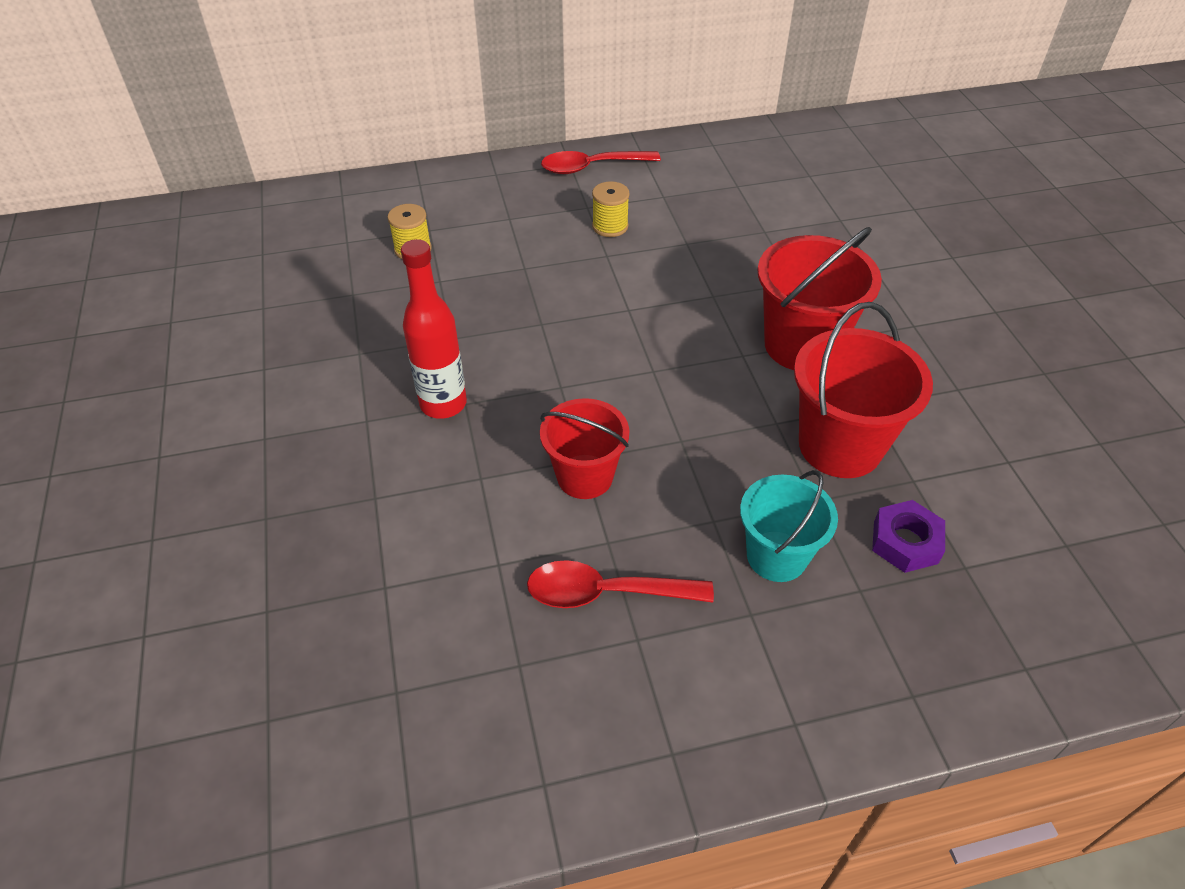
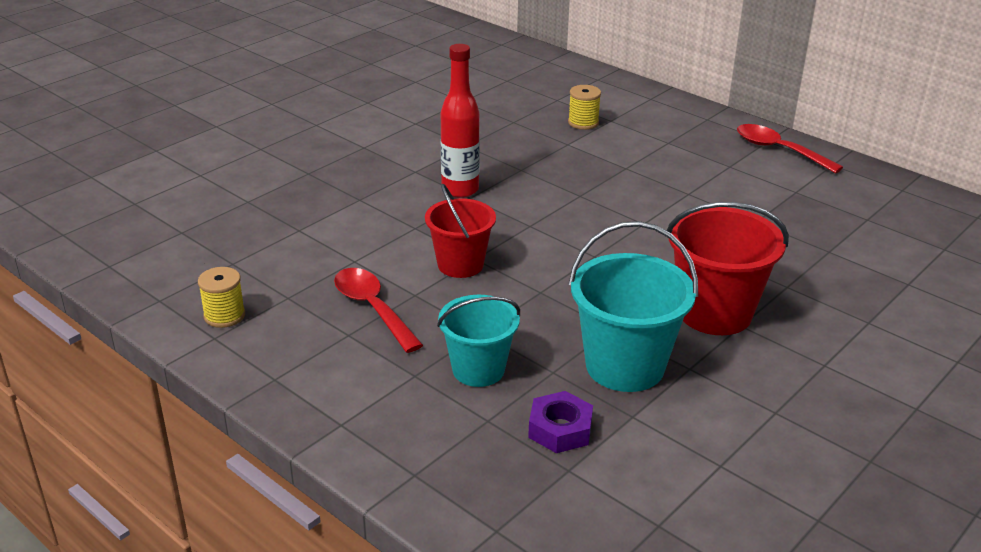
camera: 55 degrees right, 15 degrees down
yellow spool [592,181,630,237] -> yellow spool moved to [198,267,245,328]
red bucket [794,302,933,478] -> turquoise bucket [568,221,698,392]

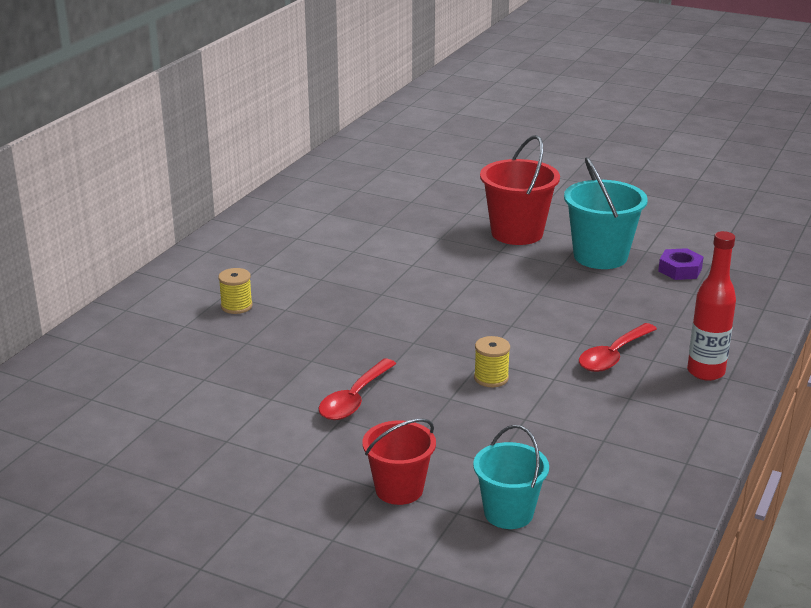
camera: 105 degrees left, 5 degrees down
yellow spool [198,267,245,328] -> yellow spool moved to [474,336,510,387]
red bucket [425,183,496,278] -> red bucket moved to [362,419,436,505]
turquoise bucket [437,295,520,387] -> turquoise bucket moved to [473,425,549,529]
red bottle [441,44,480,198] -> red bottle moved to [687,231,736,381]
red spoon [737,124,843,174] -> red spoon moved to [319,359,397,420]

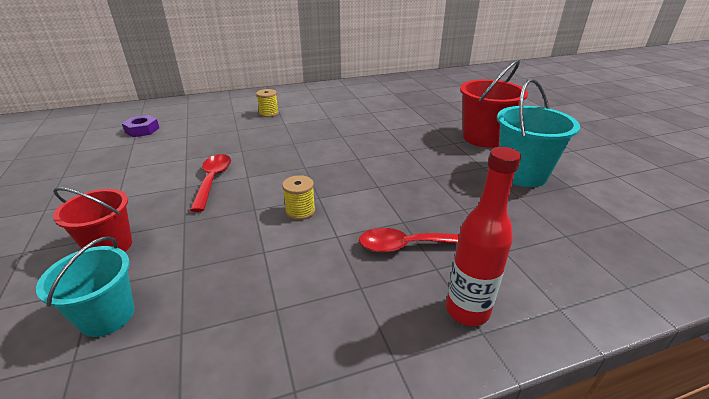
camera: 45 degrees right, 5 degrees up
red spoon [319,359,397,420] -> red spoon turned 105 degrees clockwise [190,154,231,212]
purple nut [658,248,703,280] -> purple nut moved to [122,115,159,137]

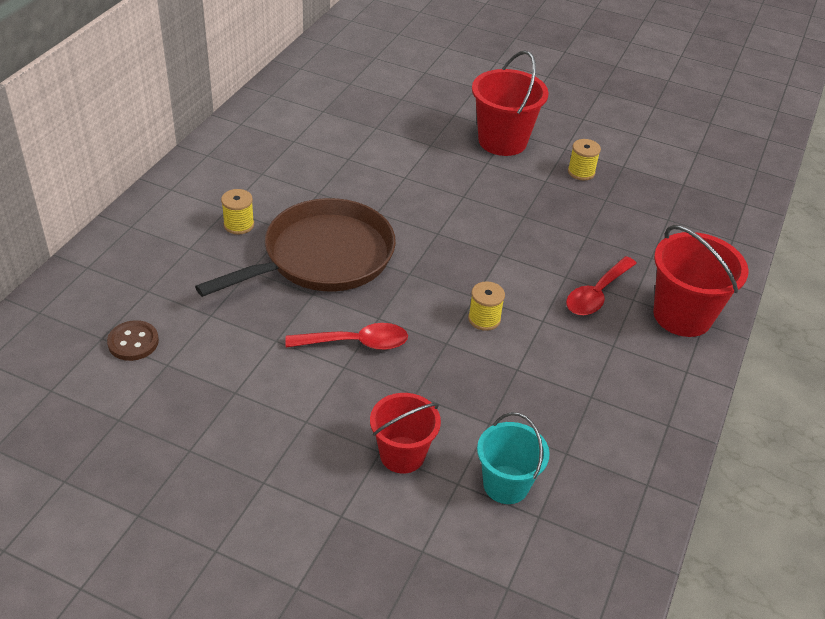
camera: 50 degrees left, 10 degrees up
purple nut [122,115,159,137] -> brown button [107,320,159,361]
red spoon [190,154,231,212] -> red spoon turned 135 degrees clockwise [285,323,408,350]
red bottle [446,147,521,326] -> red bucket [653,225,748,337]
turquoise bucket [497,78,580,187] -> yellow spool [568,139,601,180]
none -> brown pan [195,198,396,297]

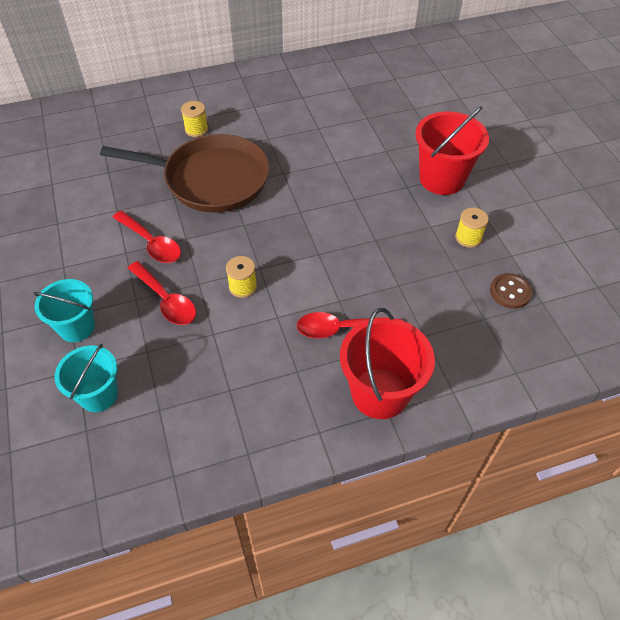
camera: 50 degrees right, 10 degrees up
brown button [107,320,159,361] -> brown button moved to [490,273,532,309]
red bucket [370,393,441,473] -> turquoise bucket [33,279,95,342]
none -> red spoon [128,261,196,325]

